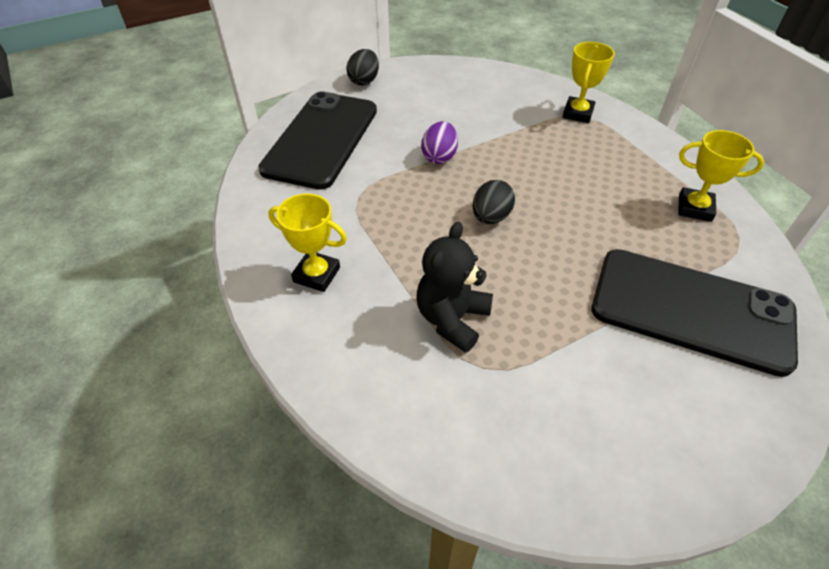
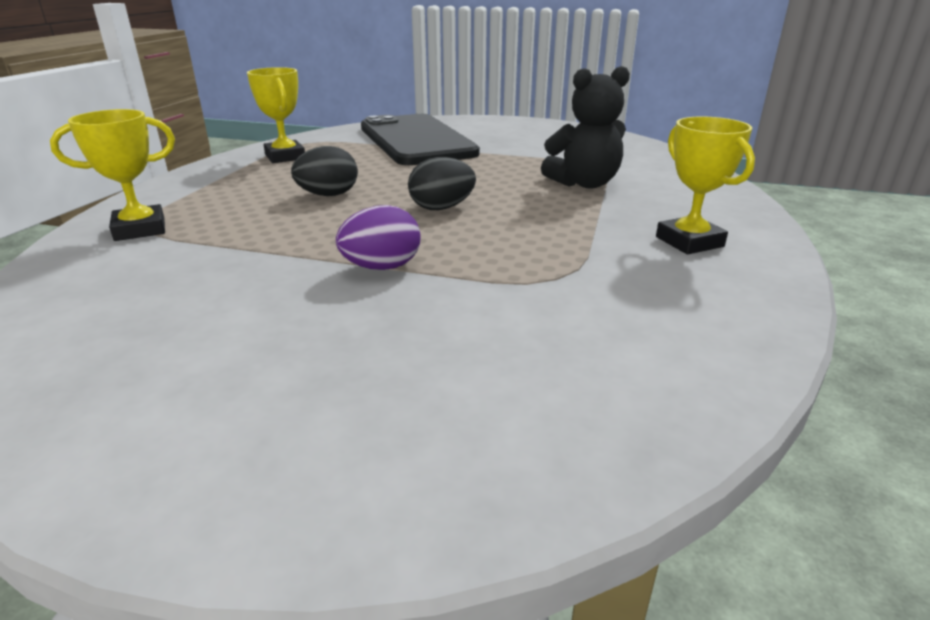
camera: 135 degrees left, 20 degrees down
black phone [258,91,377,190] -> none
black egg [346,49,379,86] -> black egg moved to [291,146,358,196]

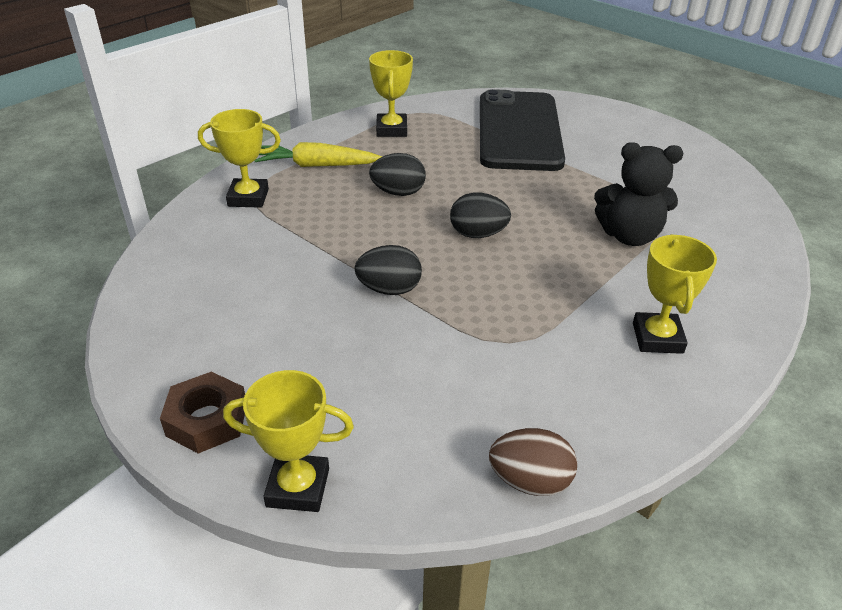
camera: 25 degrees right, 10 degrees up
purple egg [336,205,421,270] -> black egg [355,245,422,295]
none -> brown nut [160,372,245,453]
none -> yellow trophy [223,370,354,512]
none -> yellow carrot [255,142,382,167]
none -> brown egg [489,428,577,496]

